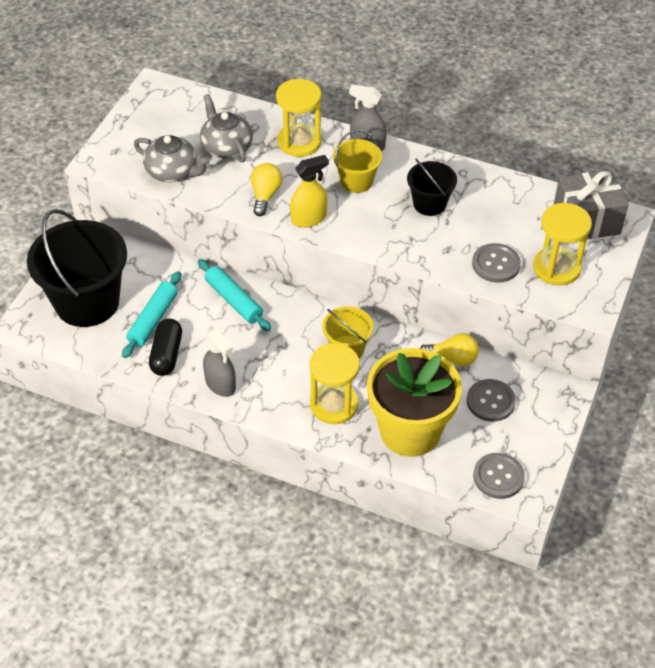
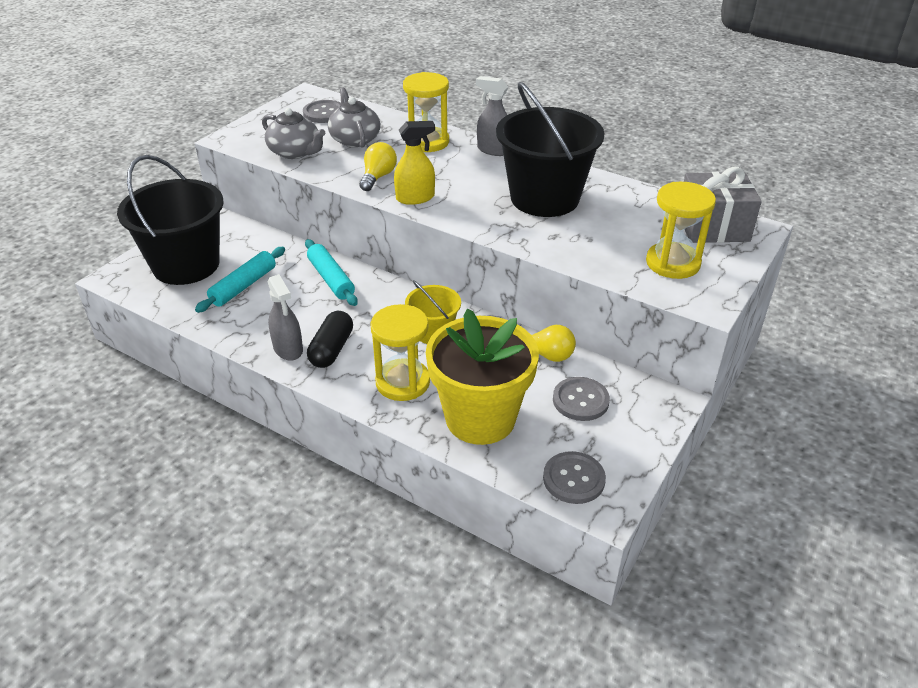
camera: 10 degrees right, 10 degrees down
black capsule [149,319,182,376] -> black capsule moved to [307,311,353,368]
yellow bucket [333,130,382,193] -> none
black bucket [407,159,457,216] -> black bucket [496,82,605,217], size x1.96
grey button [472,243,521,283] -> grey button moved to [303,100,341,123]

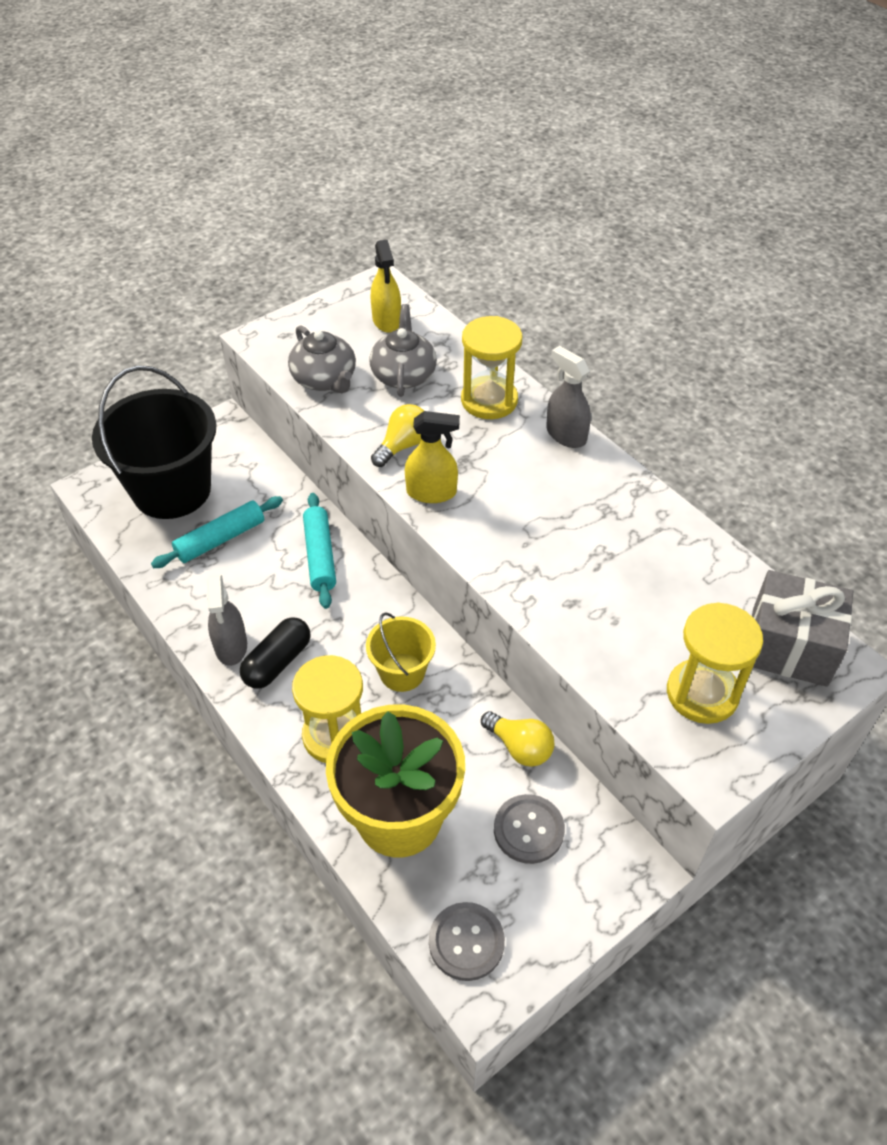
camera: 20 degrees right, 10 degrees up
grey button [303,100,341,123] -> yellow spray bottle [371,240,401,333]
black bucket [496,82,605,217] -> none

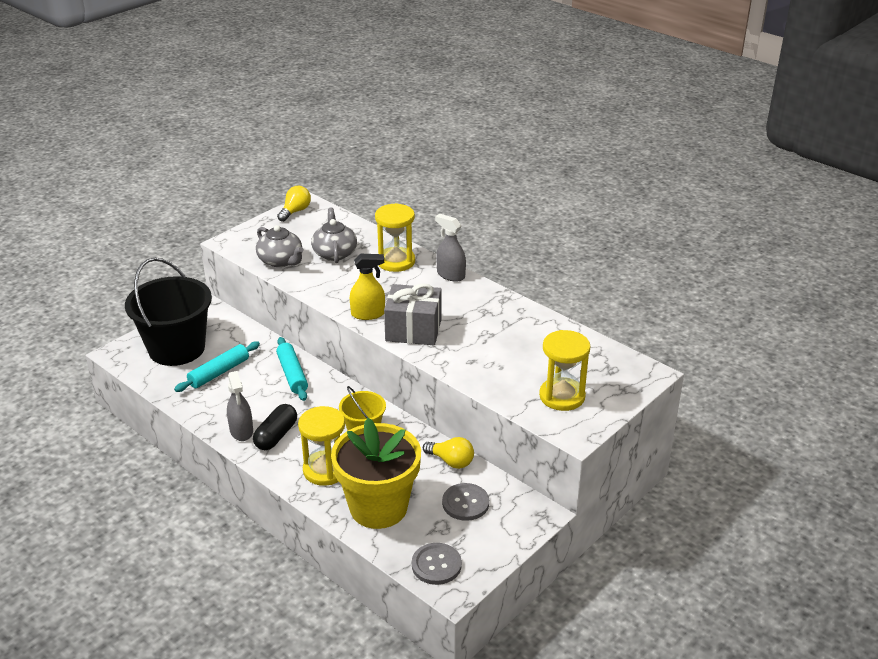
camera: 10 degrees left, 15 degrees down
yellow spray bottle [371,240,401,333] -> none
yellow light bulb [371,404,424,467] -> yellow light bulb moved to [277,186,311,222]
grey gift [752,570,853,687] -> grey gift moved to [384,283,442,345]

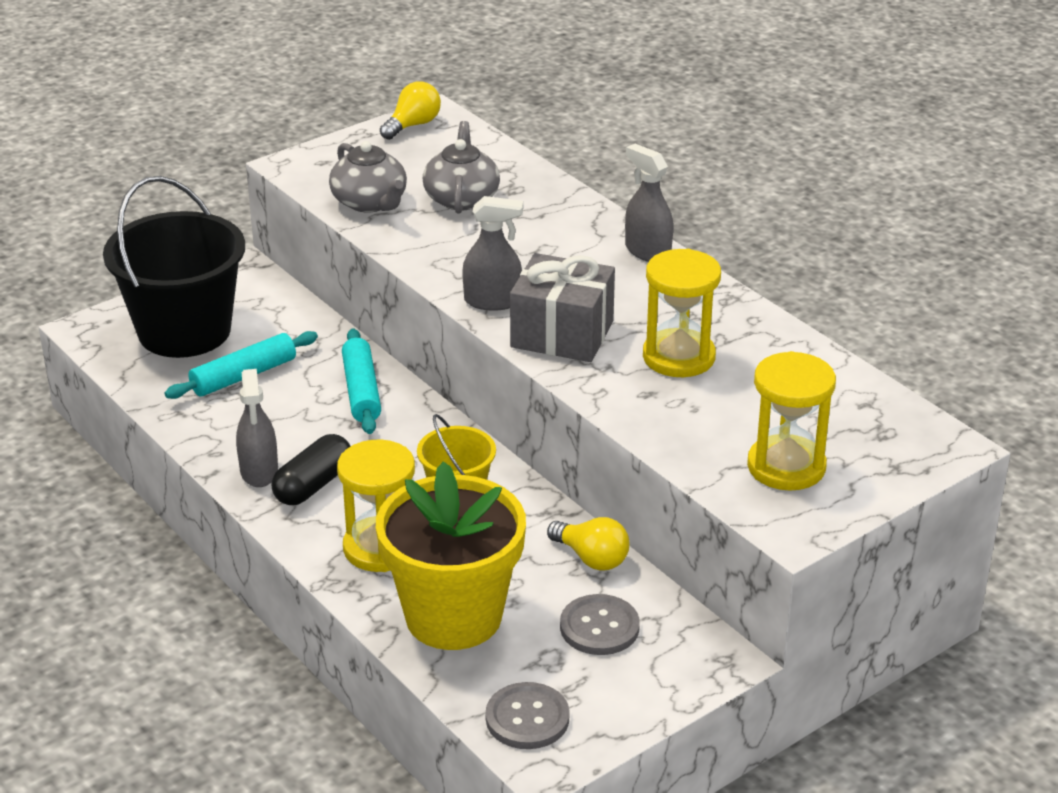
camera: 10 degrees right, 0 degrees up
yellow spray bottle [350,254,385,320] -> grey spray bottle [462,196,523,311]
yellow hourglass [375,203,415,272] -> yellow hourglass moved to [643,249,721,377]

